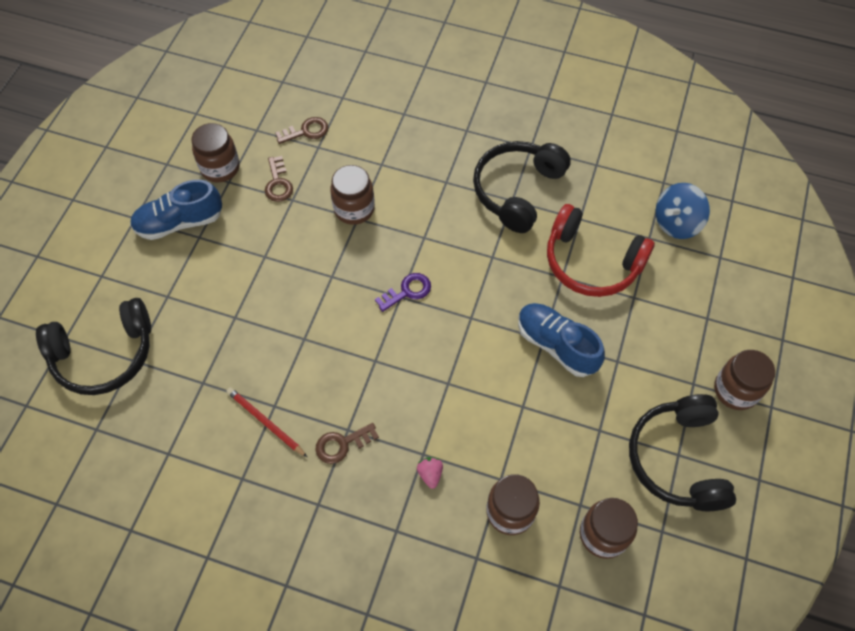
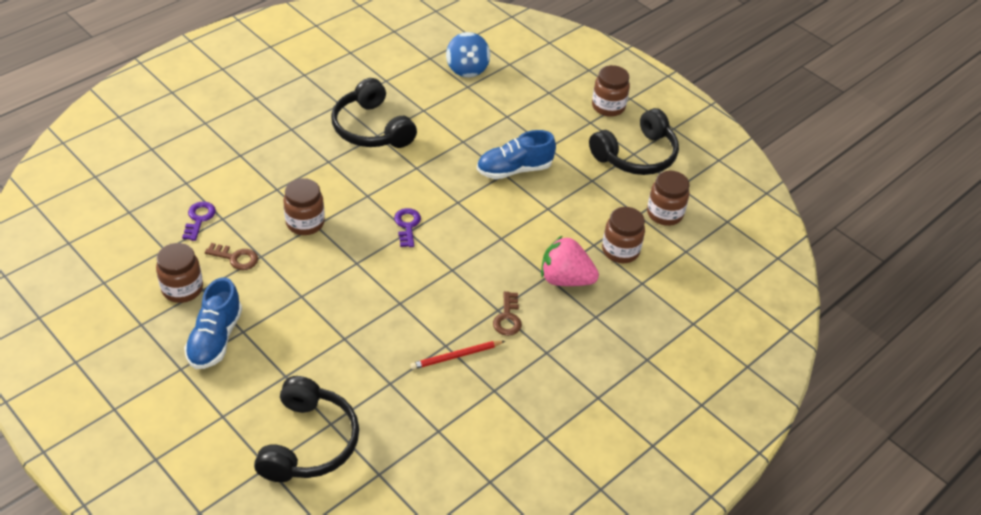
camera: 65 degrees left, 15 degrees down
brown key [275,117,328,144] -> purple key [182,202,216,241]
pink strawberry [417,457,443,489] -> pink strawberry [541,235,599,286], size x2.28
red headphones [547,204,655,297] -> none
black headphones [629,394,736,511] -> black headphones turned 60 degrees counterclockwise [589,108,679,175]

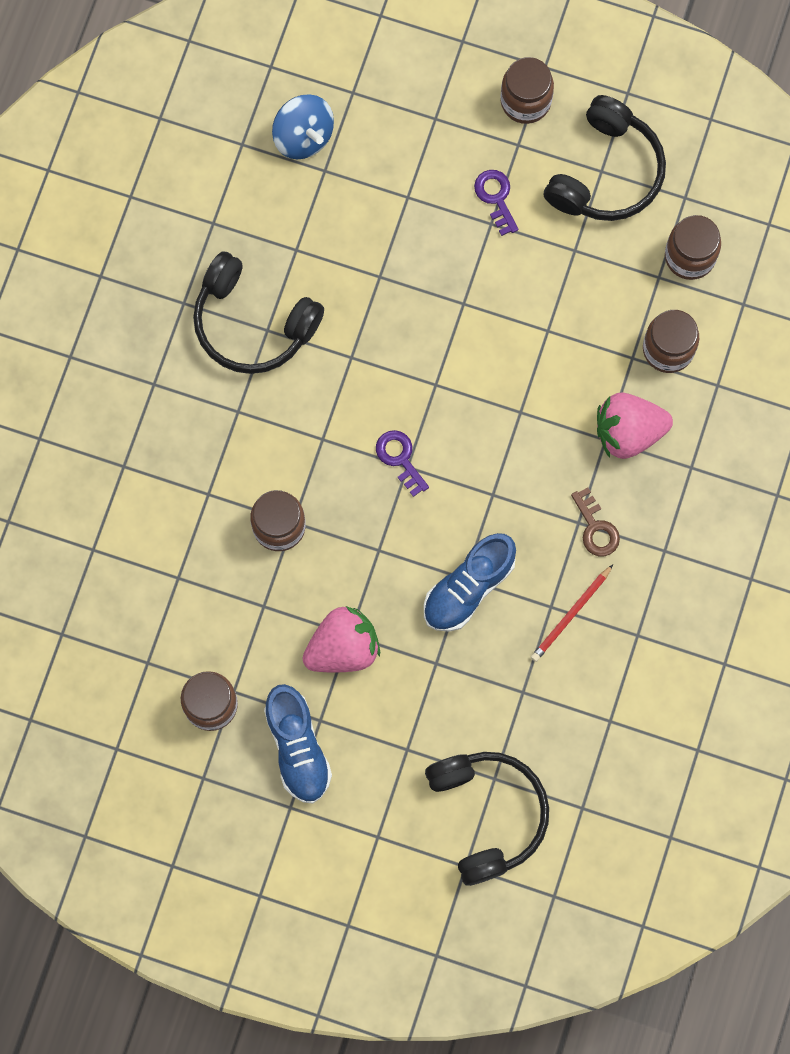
camera: 25 degrees left, 30 degrees up
purple key [182,202,216,241] -> purple key moved to [474,170,518,236]
brown key [205,243,258,270] -> none
blue shoe [477,130,556,179] -> blue shoe moved to [424,533,516,632]
none -> pink strawberry [303,606,380,672]

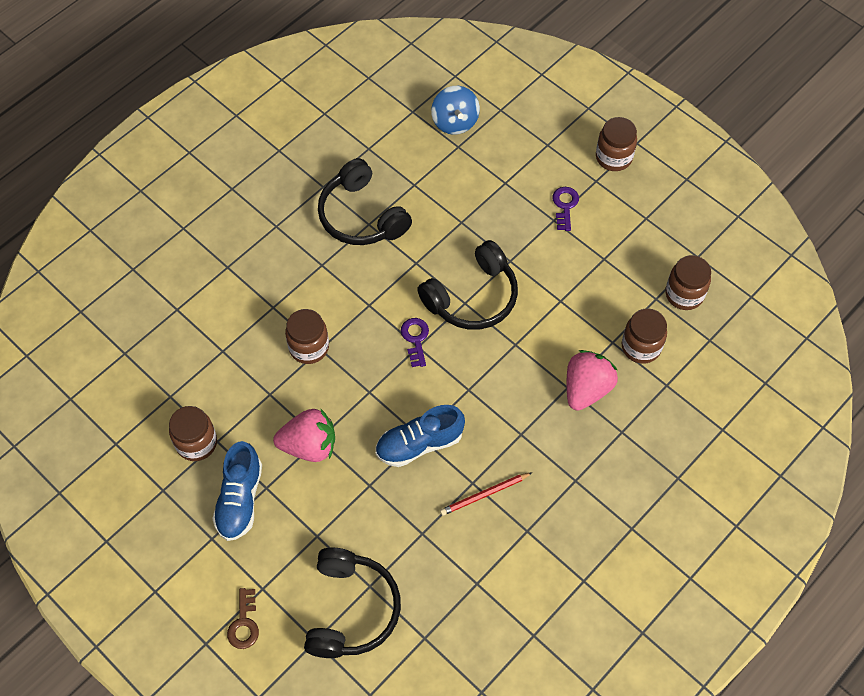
camera: 25 degrees right, 15 degrees down
black headphones [544,95,666,221] -> black headphones moved to [417,240,518,330]
brown key [571,487,620,556] -> brown key moved to [227,588,259,649]
pink strawberry [597,392,673,459] -> pink strawberry turned 105 degrees clockwise [567,350,618,411]

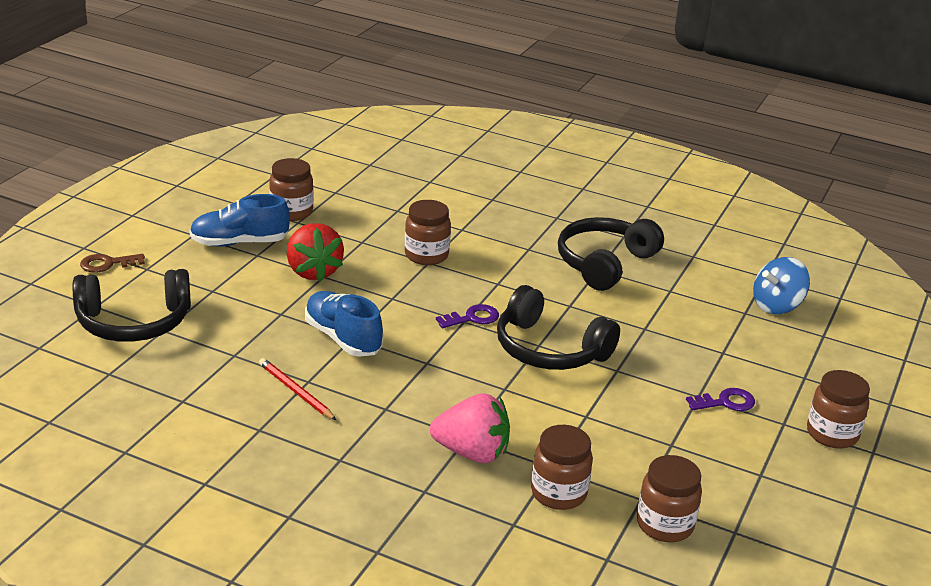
camera: 70 degrees right, 30 degrees down
pink strawberry [273,409,335,462] -> red strawberry [287,223,344,282]

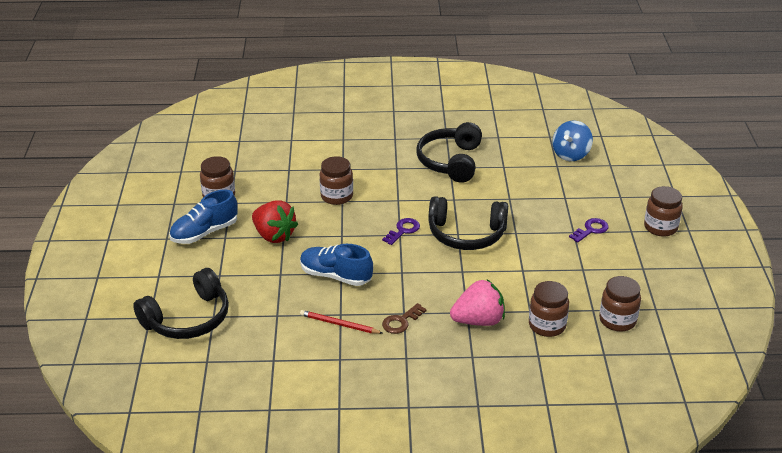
camera: 25 degrees left, 5 degrees up
brown key [80,254,145,273] -> brown key moved to [382,303,427,334]

